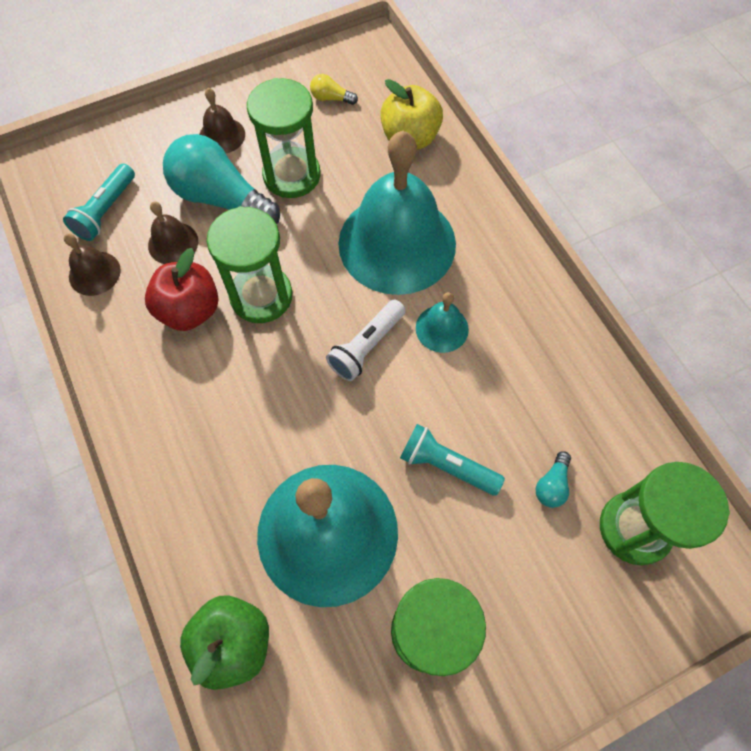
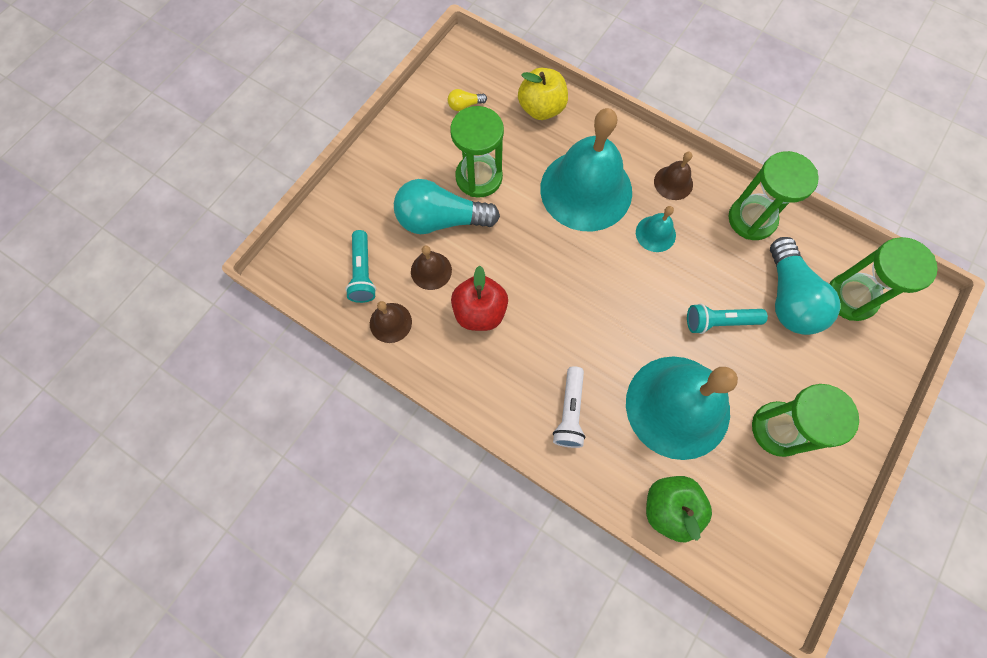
camera: 30 degrees left, 5 degrees up
brown bell [199,88,245,153] -> brown bell moved to [654,152,693,200]
green hourglass [206,206,292,323] -> green hourglass moved to [729,151,819,240]
white flashlight [326,299,406,381] -> white flashlight moved to [553,366,585,448]
turquoise light bulb [536,451,571,508] -> turquoise light bulb [770,237,840,335], size x2.38

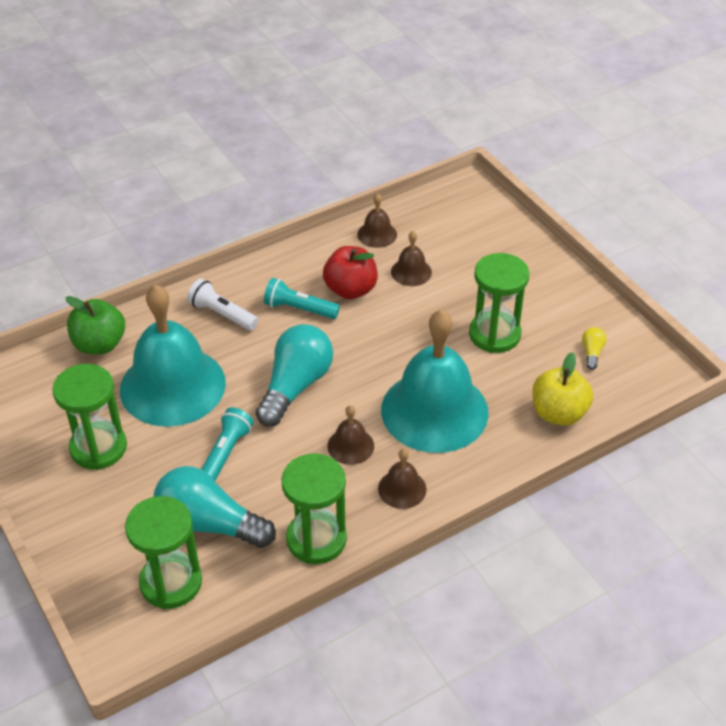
camera: 115 degrees right, 25 degrees down
turquoise flashlight [345,230,376,303] -> turquoise flashlight moved to [264,278,340,319]
turquoise light bulb [394,179,500,234] -> turquoise light bulb moved to [256,325,333,427]
turquoise bell [636,206,676,252] -> brown bell [327,405,374,465]

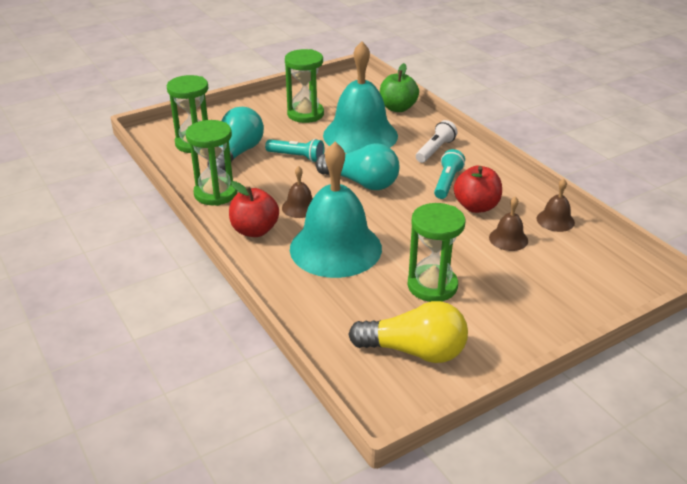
camera: 90 degrees right, 10 degrees down
brown bell [378,449,426,509] -> red apple [229,181,279,237]
yellow apple [532,352,593,426] -> none
yellow light bulb [582,327,606,370] -> yellow light bulb [348,301,468,363], size x2.38

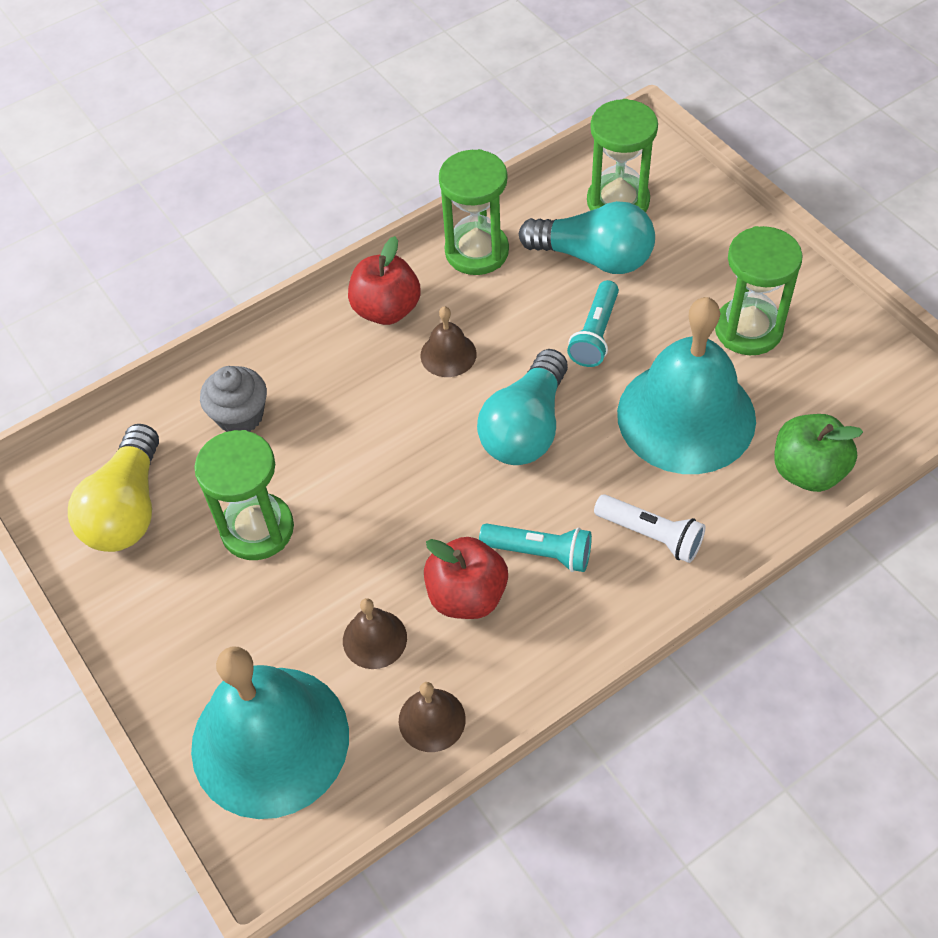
camera: 90 degrees right, 20 degrees up
turquoise bell [290,142,382,278] -> turquoise bell moved to [191,647,349,819]
none -> grey cupcake [200,366,267,432]

